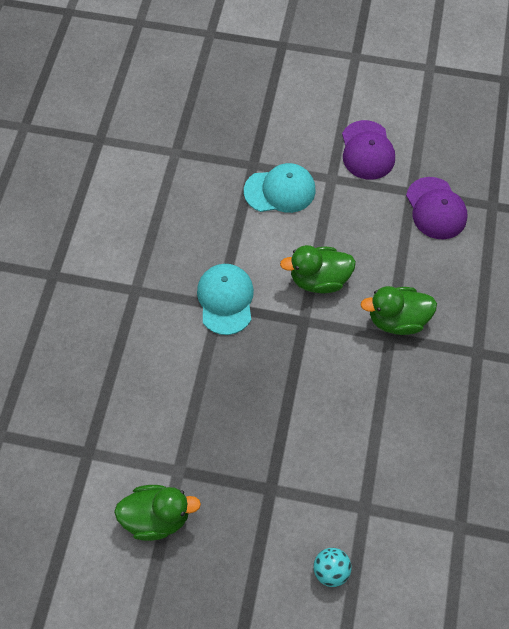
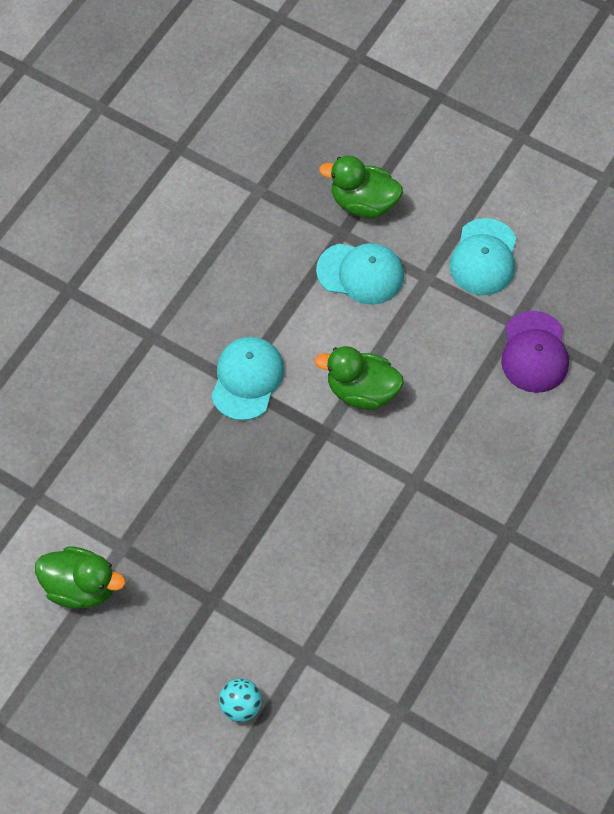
camera: 20 degrees right, 0 degrees up
purple cap [342,120,395,180] -> turquoise cap [449,218,516,295]
green duck [360,286,437,335] -> green duck moved to [319,155,403,218]

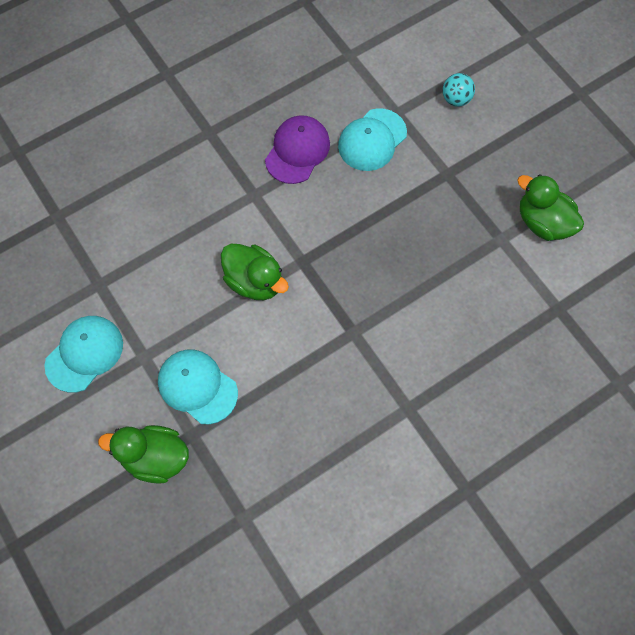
camera: 155 degrees left, 5 degrees up
turquoise cap [211,337,284,421] -> turquoise cap moved to [338,108,407,171]
green duck [319,155,403,218] -> green duck turned 150 degrees clockwise [98,425,189,484]
purple cap [501,311,569,393] -> purple cap moved to [265,115,330,184]

